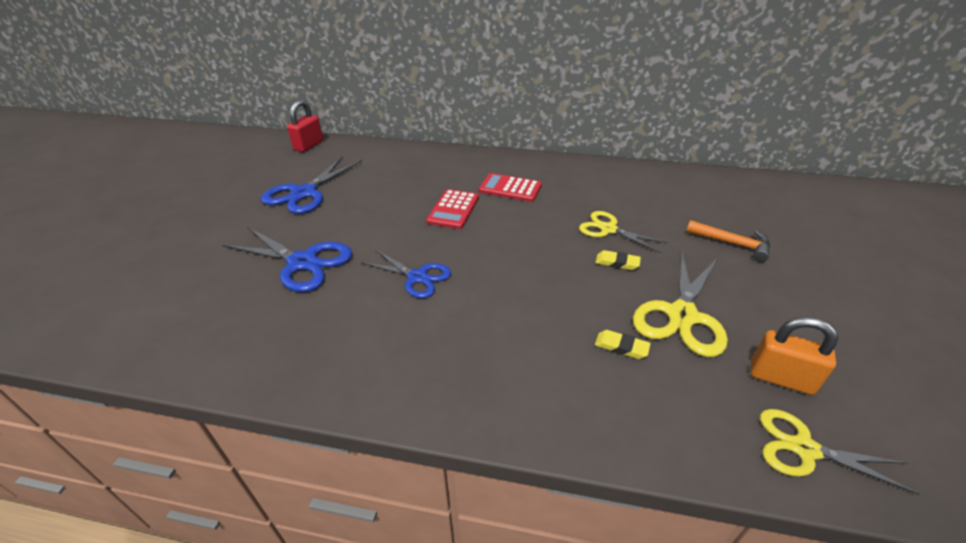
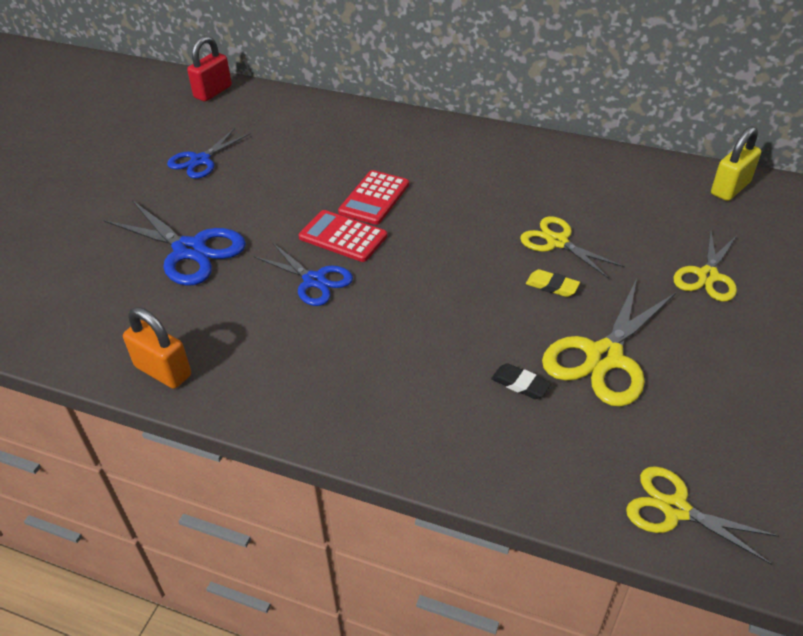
camera: 10 degrees right, 5 degrees up
blue scissors [261,157,362,214] -> blue scissors [167,128,251,179], size x0.66
red calculator [479,173,542,202] -> red calculator moved to [299,210,387,262]
yellow eraser [595,330,651,359] -> black eraser [491,363,551,399]
orange hammer [686,220,770,262] -> yellow scissors [673,231,737,302]
orange padlock [750,317,838,395] -> orange padlock moved to [123,307,191,389]
none -> yellow padlock [711,126,761,201]

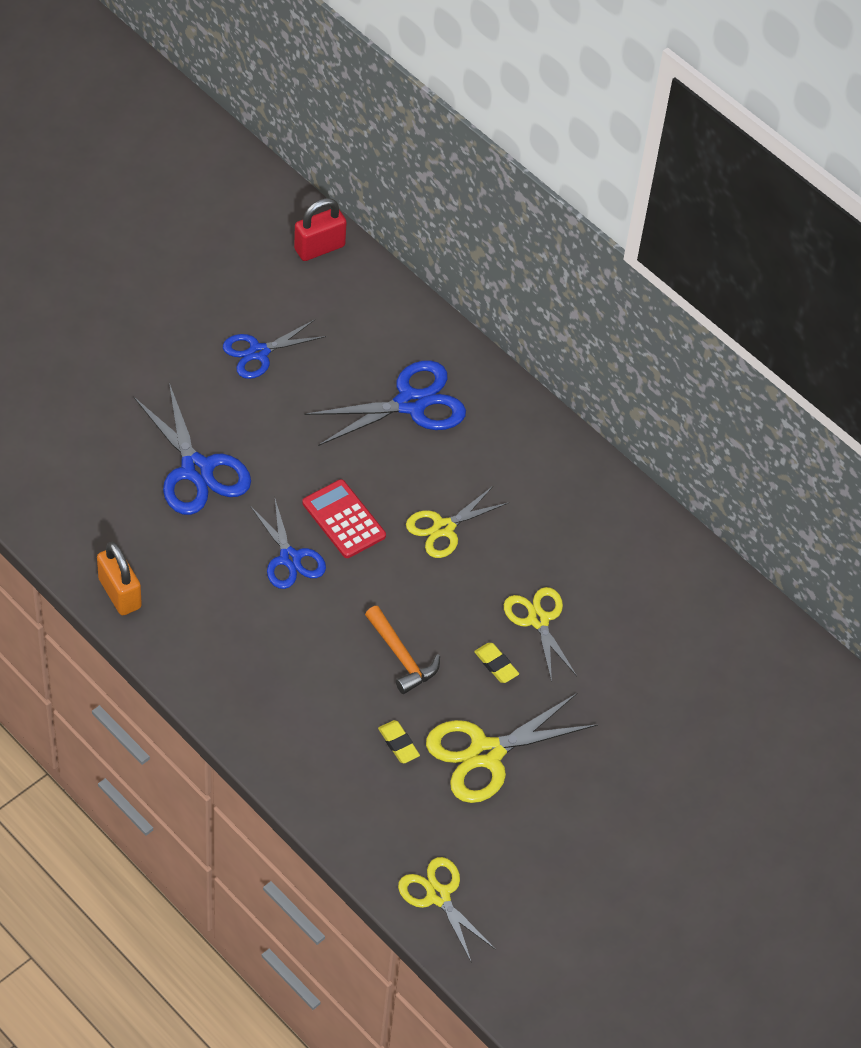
camera: 20 degrees right, 10 degrees up
red calculator [338,170,409,225] -> none
black eraser [491,363,551,399] -> yellow eraser [378,720,420,763]
yellow scissors [673,231,737,302] -> yellow scissors moved to [406,485,510,558]
yellow padlock [711,126,761,201] -> none
none -> blue scissors [305,360,466,446]
none -> orange hammer [365,606,440,694]

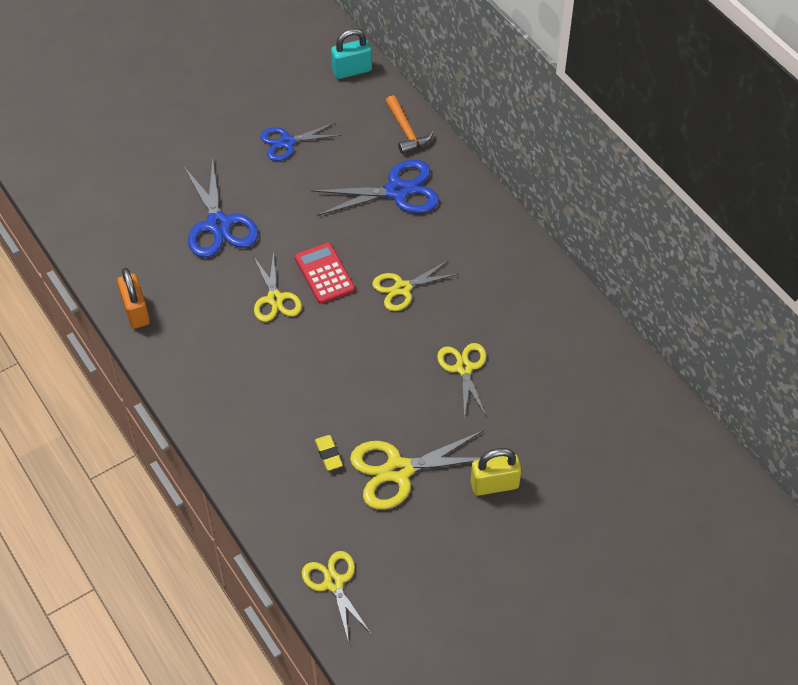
camera: 15 degrees right, 0 degrees up
blue scissors [250,499,326,589] -> yellow scissors [253,251,302,322]
red padlock [294,198,347,261] -> turquoise padlock [331,29,372,79]
orange hammer [365,606,440,694] -> orange hammer moved to [386,95,434,154]
yellow eraser [474,643,519,683] -> none
none -> yellow padlock [471,448,521,496]

